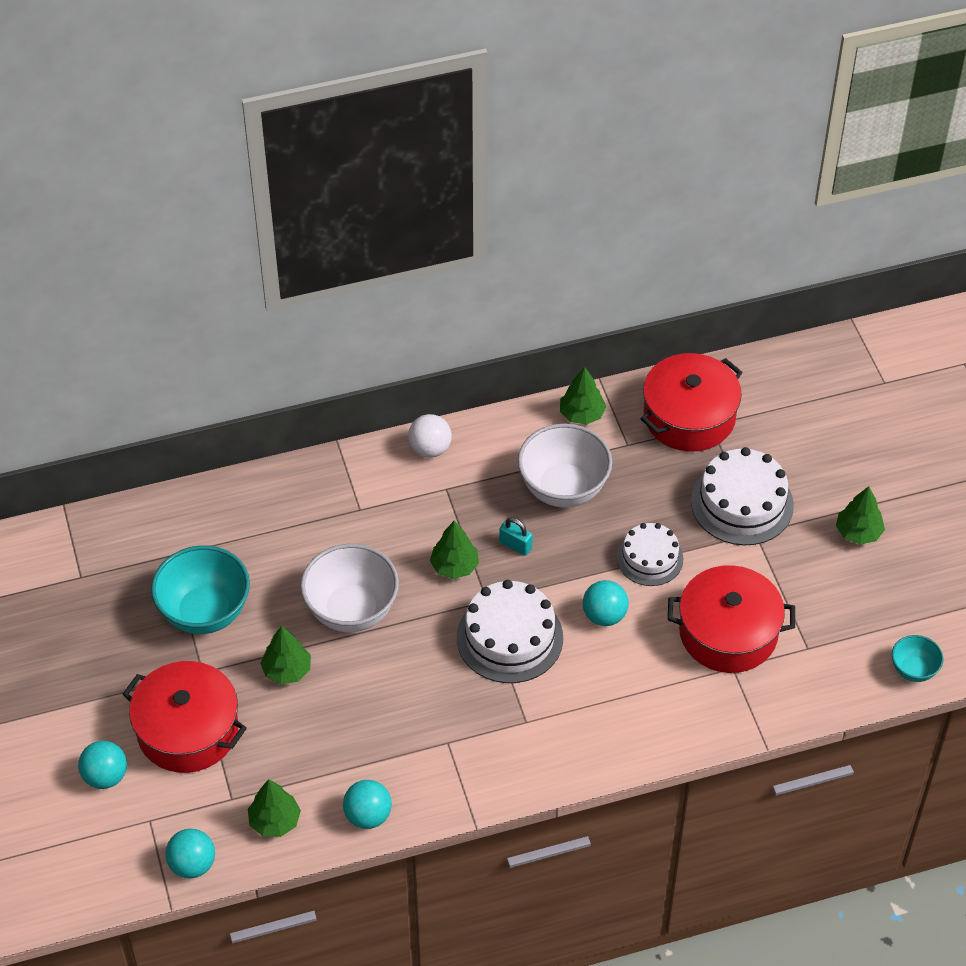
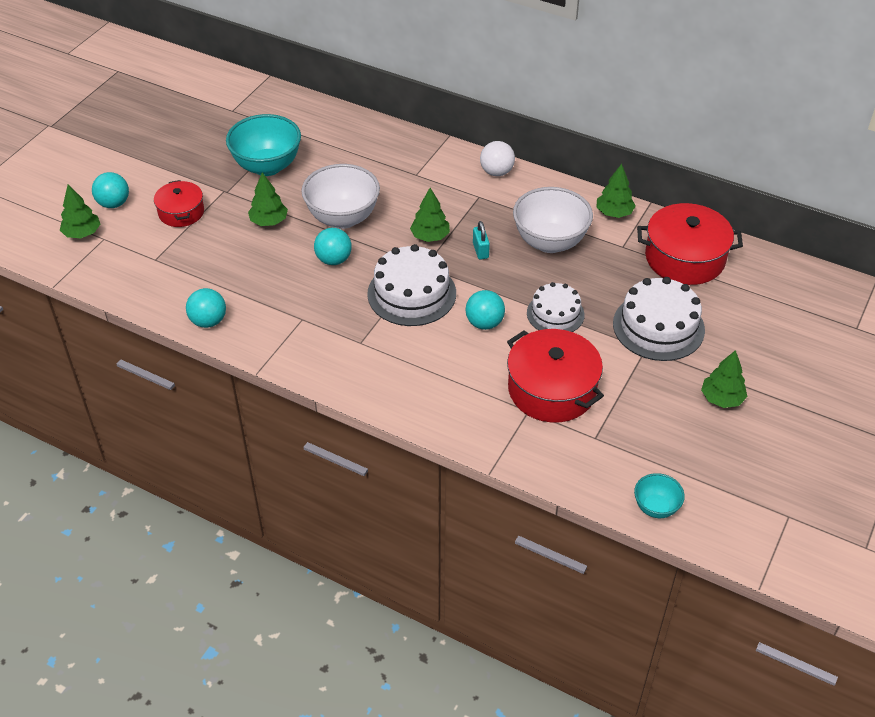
camera: 45 degrees right, 5 degrees down
red pot [123,661,247,773] -> red pot [154,180,204,227], size x0.59
turquoise ball [165,828,215,878] -> turquoise ball moved to [314,228,352,265]
green tree [248,779,301,837] -> green tree moved to [60,185,100,238]

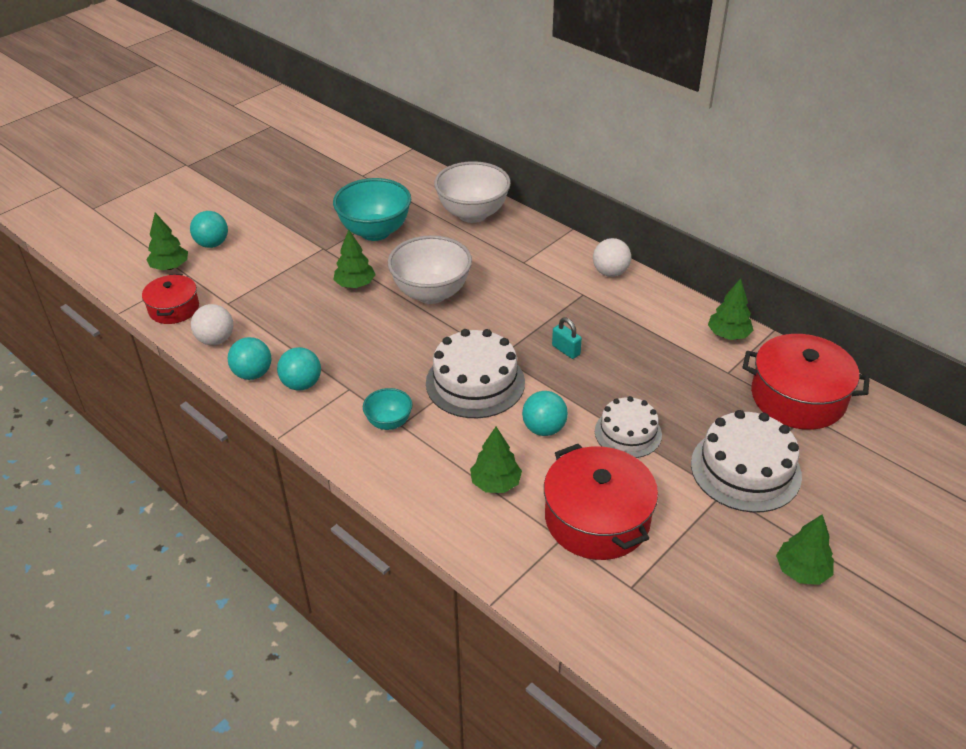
camera: 15 degrees right, 5 degrees down
red pot [154,180,204,227] -> red pot moved to [142,274,199,324]
turquoise ball [314,228,352,265] -> turquoise ball moved to [277,347,321,390]
green tree [410,188,450,242] -> green tree moved to [470,427,522,493]
turquoise padlock [473,221,490,260] -> turquoise padlock turned 45 degrees counterclockwise [552,317,582,359]
white bowl [513,187,593,253] -> white bowl moved to [434,161,511,223]
turquoise bowl [634,473,685,518] -> turquoise bowl moved to [363,388,413,430]
none -> white ball [191,304,233,345]

